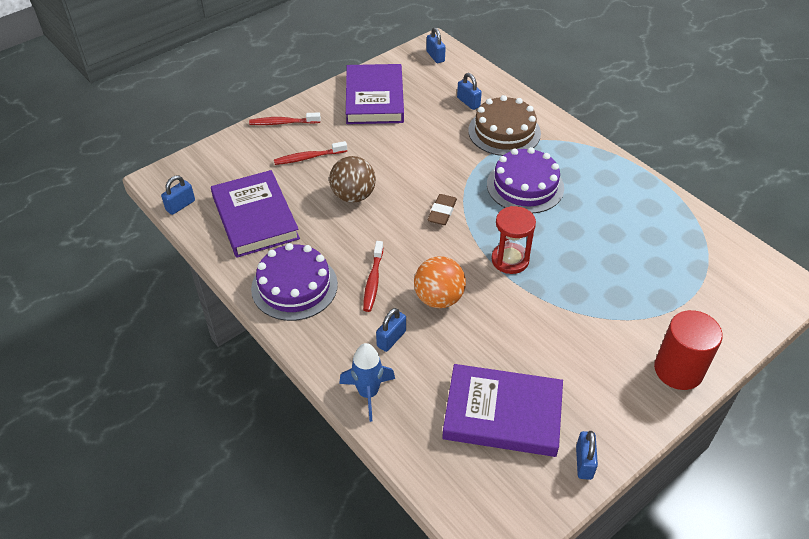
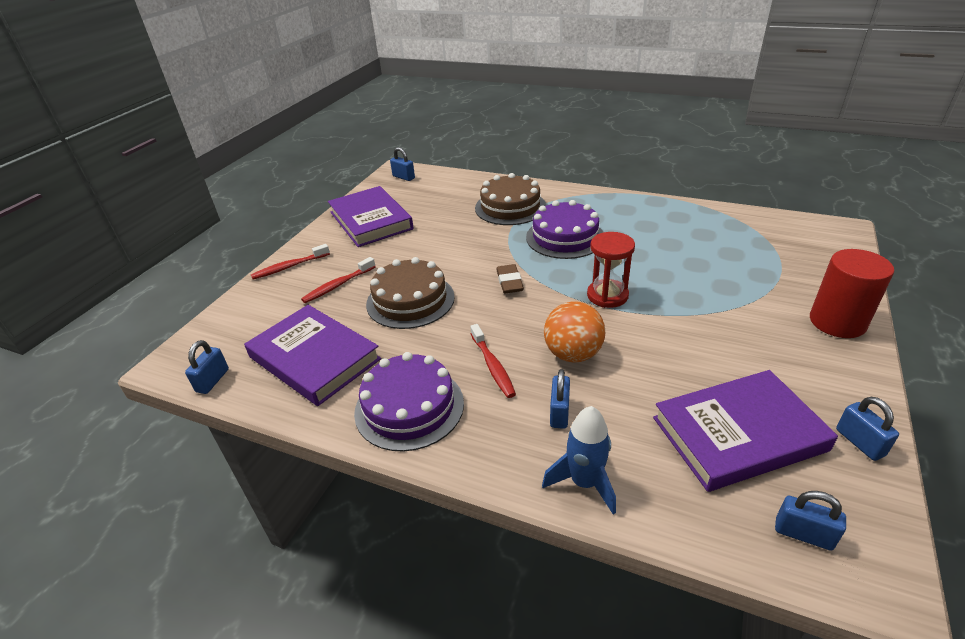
camera: 25 degrees left, 10 degrees down
brown ball [329,156,376,203] -> brown cake [366,257,455,329]
blue padlock [457,73,482,110] -> blue padlock moved to [775,491,846,551]

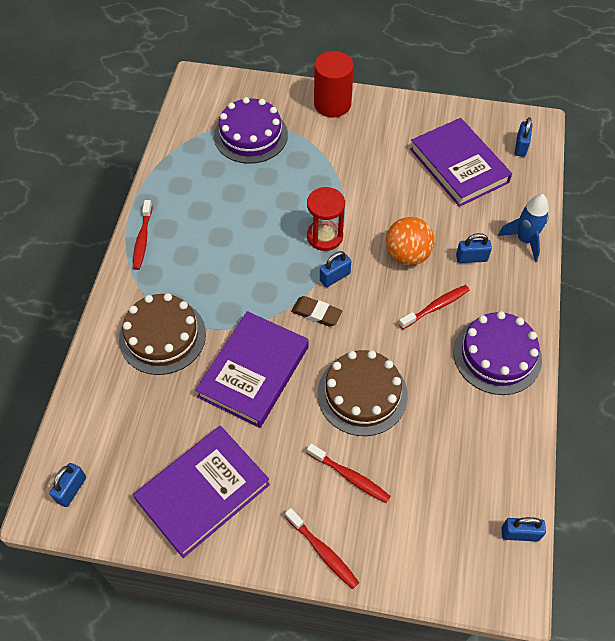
camera: 105 degrees left, 20 degrees up
purple book [244,305,381,406] -> purple book moved to [195,311,309,428]
brown eraser [496,264,524,293] -> brown eraser turned 45 degrees clockwise [291,296,342,327]
purple cake [526,200,604,259] -> purple cake moved to [214,97,288,164]
blue padlock [836,397,899,461] -> blue padlock moved to [320,251,351,287]
none -> red toothbrush [133,200,152,270]

